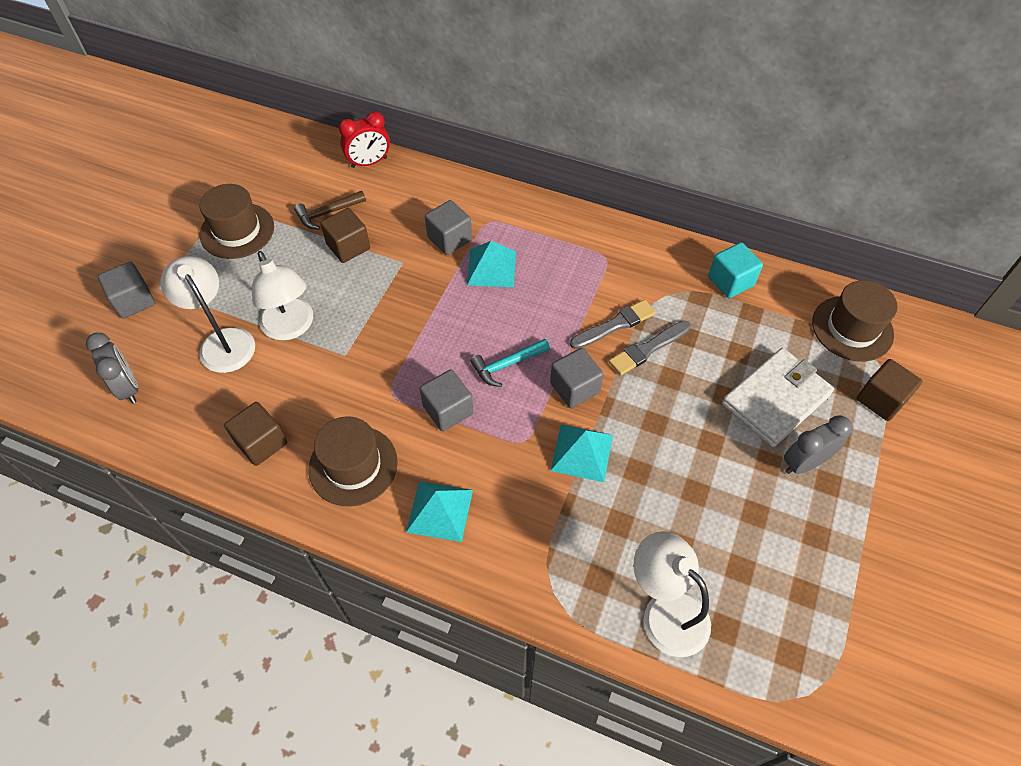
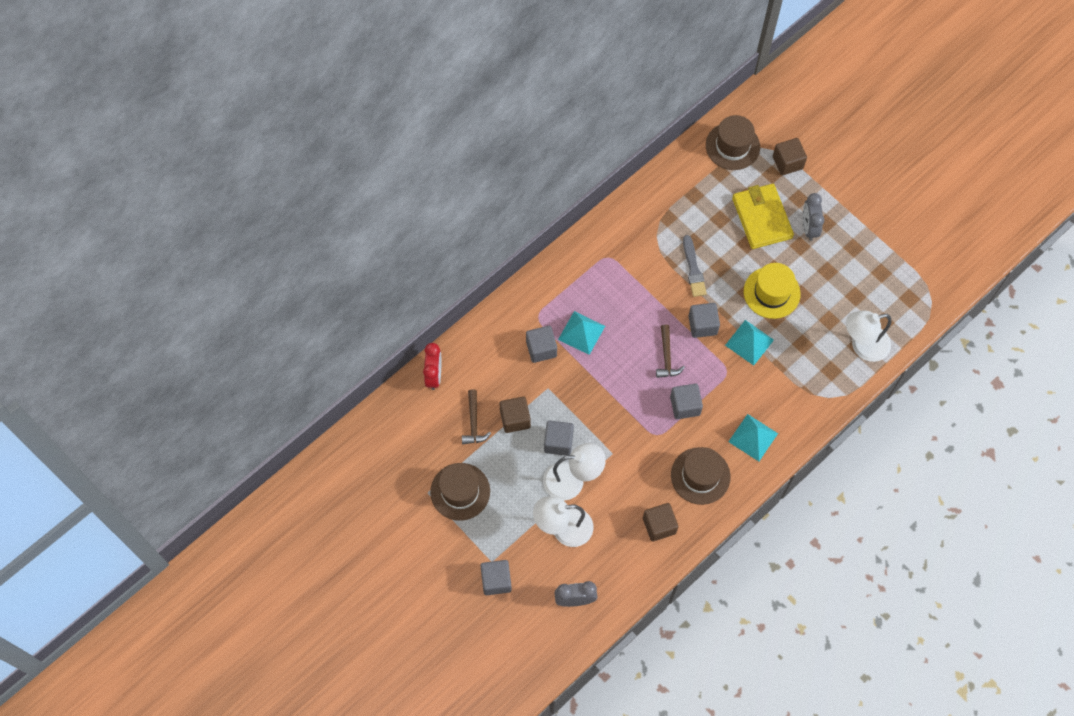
camera: 65 degrees left, 10 degrees up
turquoise hammer [470,339,550,387] -> brown hammer [656,325,685,378]
grey brush [570,300,656,349] -> none
turquoise cube [708,242,763,298] -> none
white wallet [722,348,834,447] -> yellow wallet [732,184,794,249]
none -> grey cube [544,421,574,456]
none -> yellow hat [744,263,800,319]

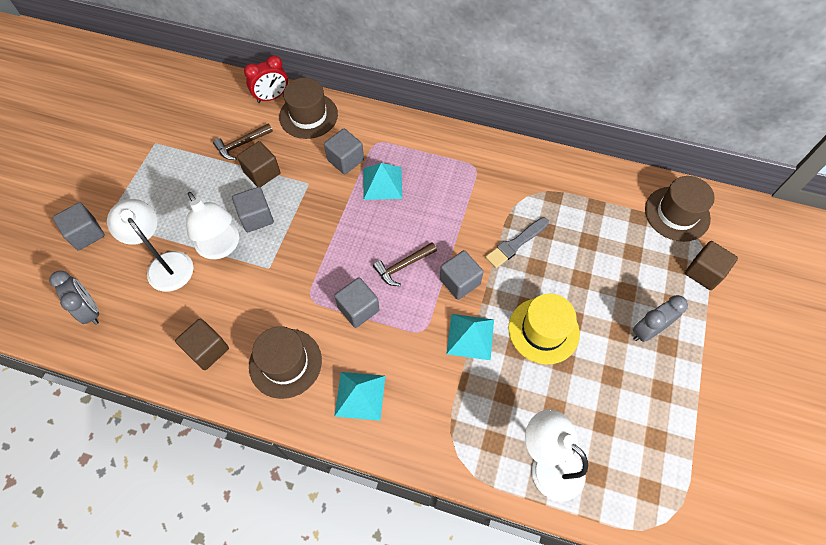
camera: 60 degrees right, 5 degrees down
brown hat [430,463,490,521] -> brown hat moved to [279,78,338,139]
yellow wallet [732,184,794,249] -> none

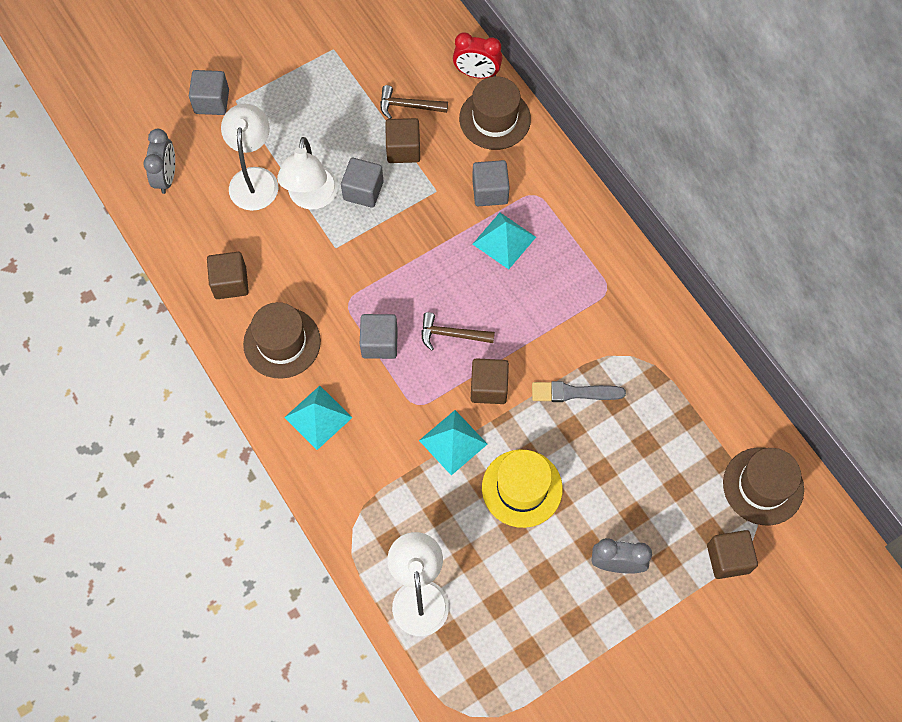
camera: 40 degrees right, 5 degrees up
grey cube [440,250,484,300] -> brown cube [471,358,509,404]

